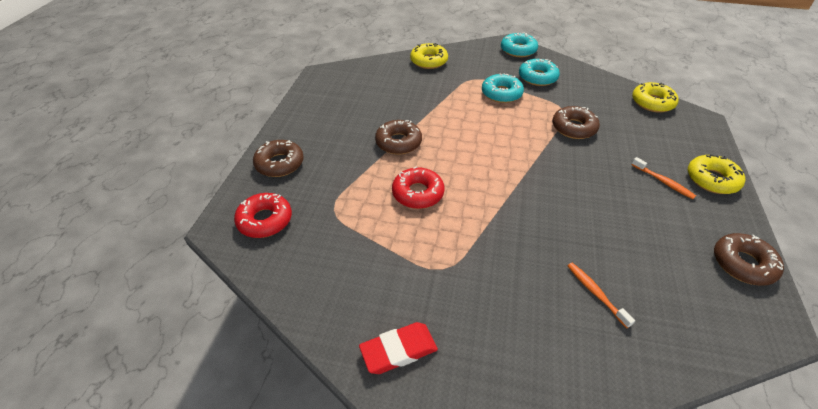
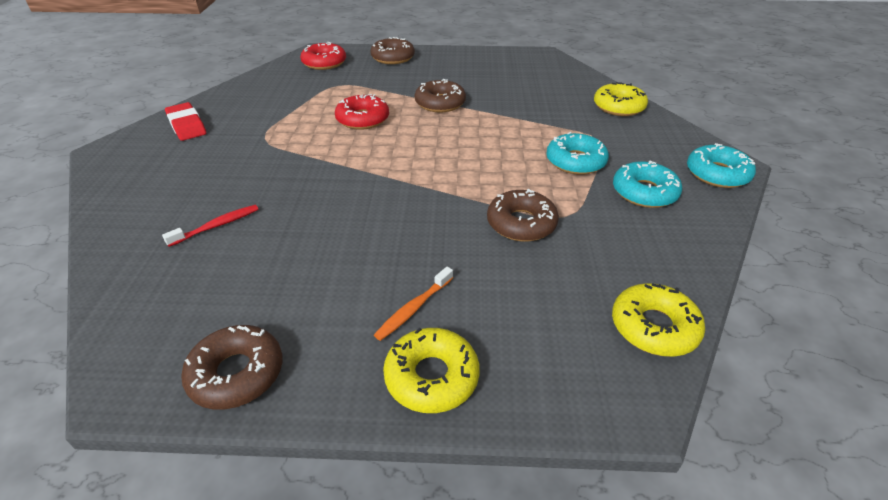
camera: 80 degrees right, 5 degrees down
orange toothbrush [567,263,635,328] -> red toothbrush [162,205,259,247]

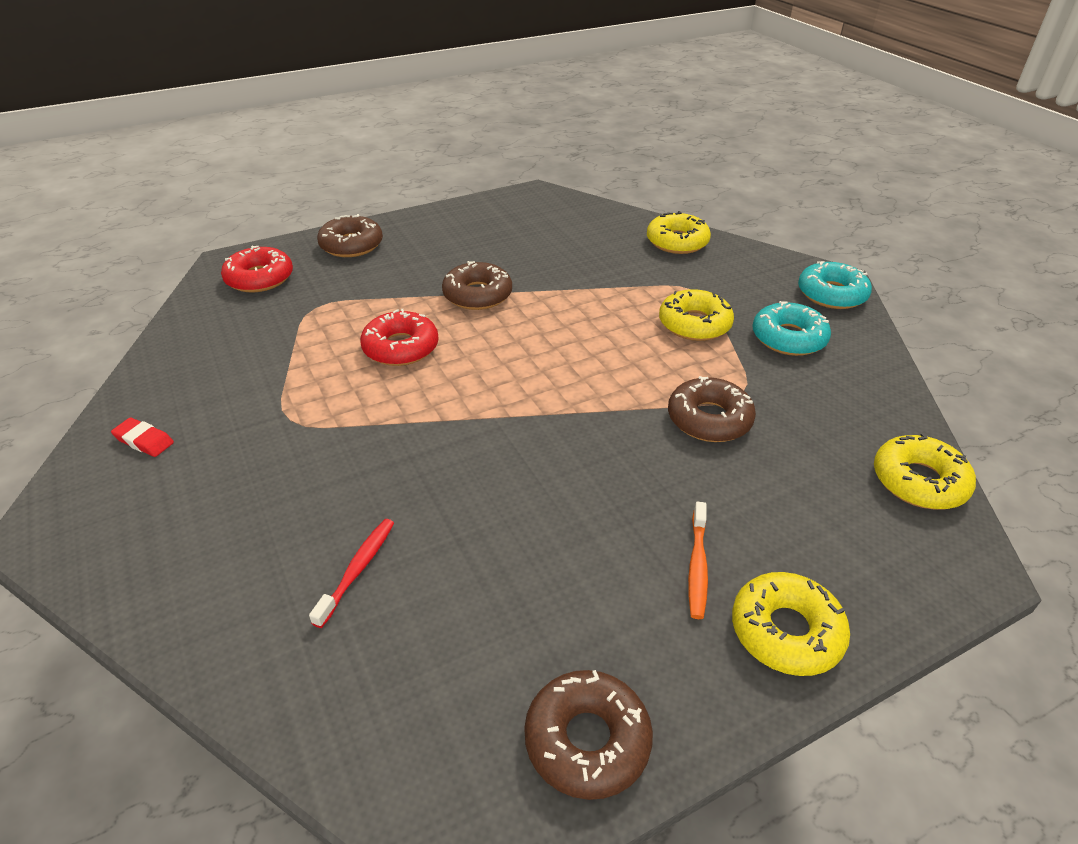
camera: 30 degrees left, 0 degrees up
red eraser [165,102,206,141] -> red eraser [111,417,174,457], size x0.62
turquoise donut [546,132,609,175] -> yellow donut [659,289,734,341]

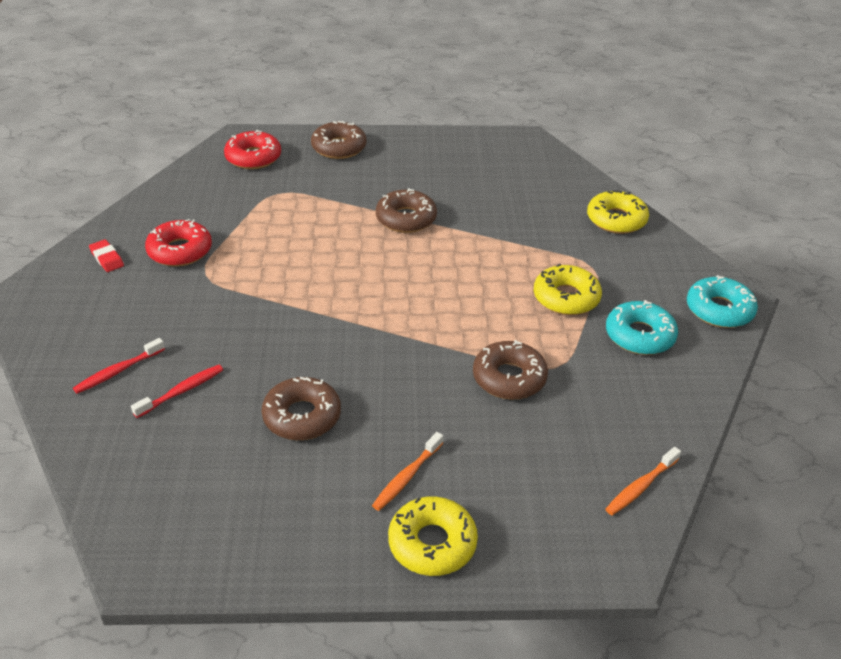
camera: 25 degrees right, 0 degrees up
red donut [360,309,439,366] -> red donut moved to [145,219,212,267]
brown donut [524,670,653,800] -> brown donut moved to [262,377,341,440]
yellow donut [874,433,976,510] -> orange toothbrush [605,447,681,515]
none -> red toothbrush [73,338,165,394]

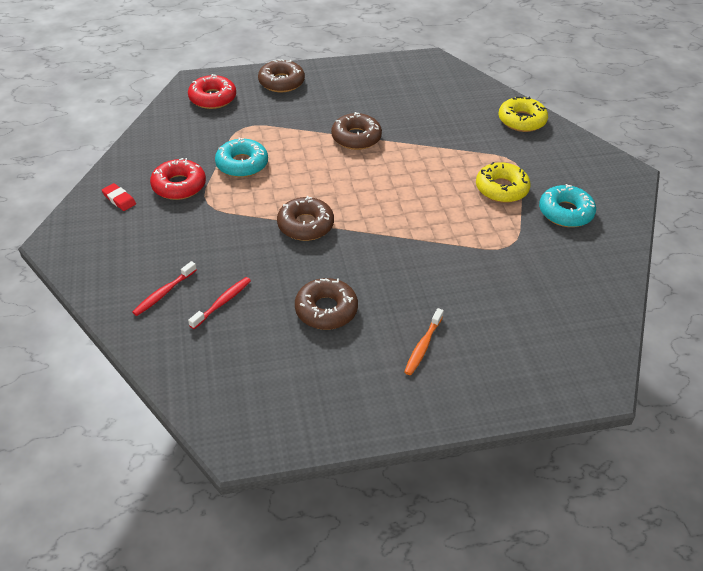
camera: 10 degrees left, 5 degrees up
yellow donut [388,496,478,576] -> none
brown donut [473,340,548,400] -> brown donut moved to [277,196,334,241]
orange toothbrush [605,447,681,515] -> none
turquoise donut [687,275,758,328] -> turquoise donut moved to [215,138,268,177]

